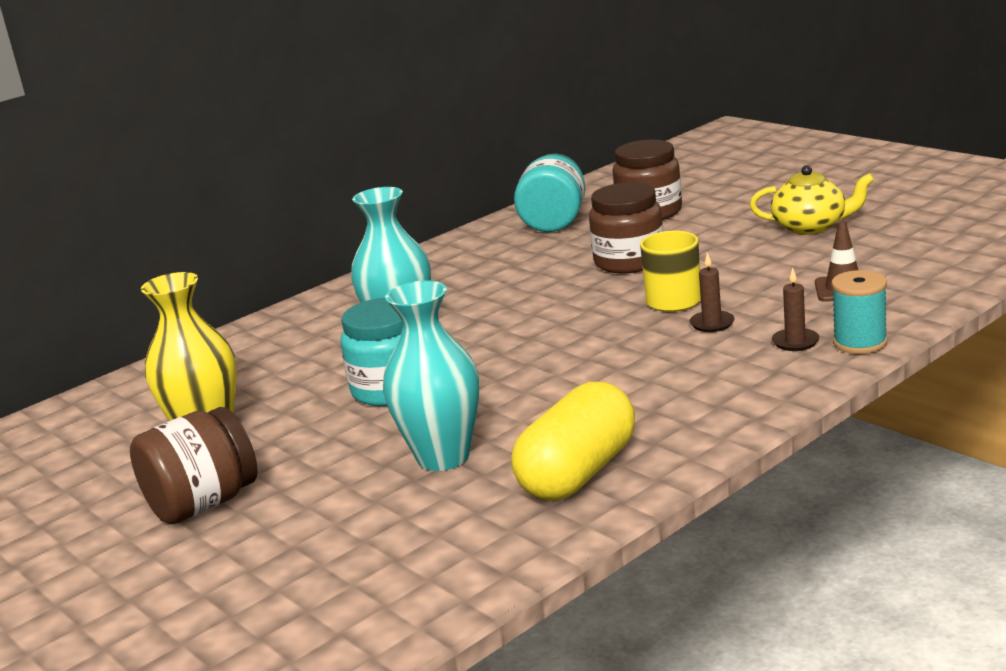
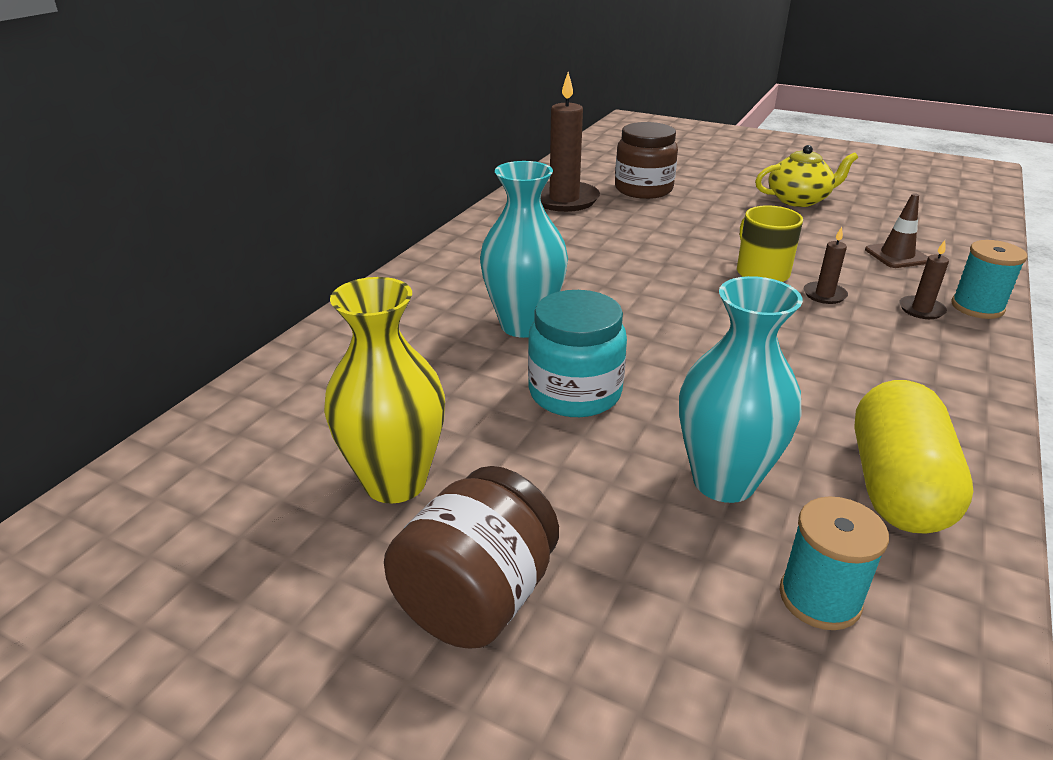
camera: 25 degrees left, 10 degrees up
turquoise jar [514,154,585,232] -> brown candle [541,72,600,212]
brown jar [589,182,664,273] -> none
none -> turquoise spool [779,496,889,630]

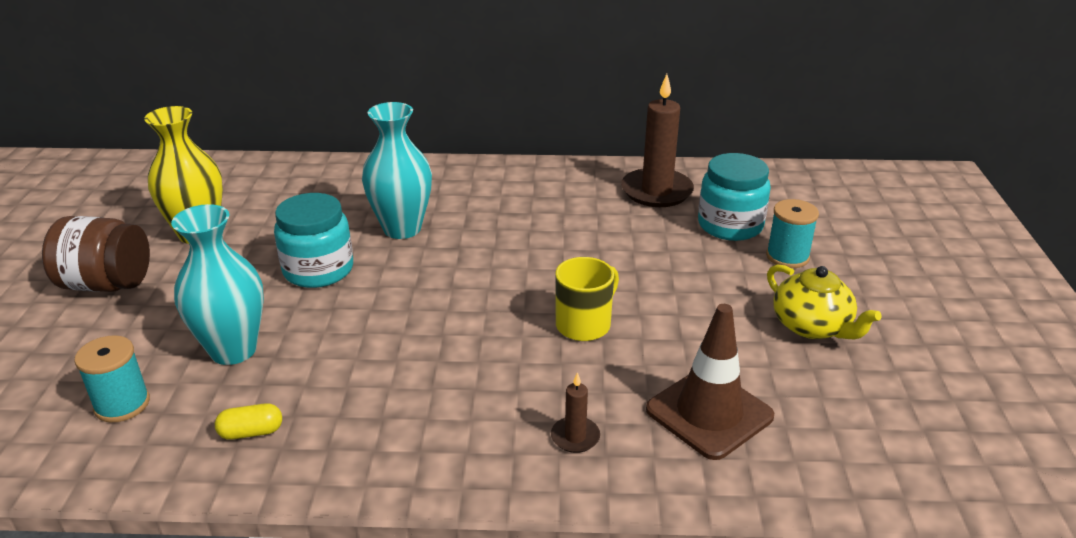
camera: 65 degrees right, 0 degrees up
brown jar [615,122,678,199] -> turquoise jar [698,153,771,241]
brown candle [804,227,848,304] -> none
yellow capsule [854,380,973,534] -> yellow capsule [215,403,282,440], size x0.43
brown traffic cone [865,193,928,268] -> brown traffic cone [646,304,774,460], size x1.66
turquoise spool [951,240,1027,319] -> turquoise spool moved to [766,199,819,268]

